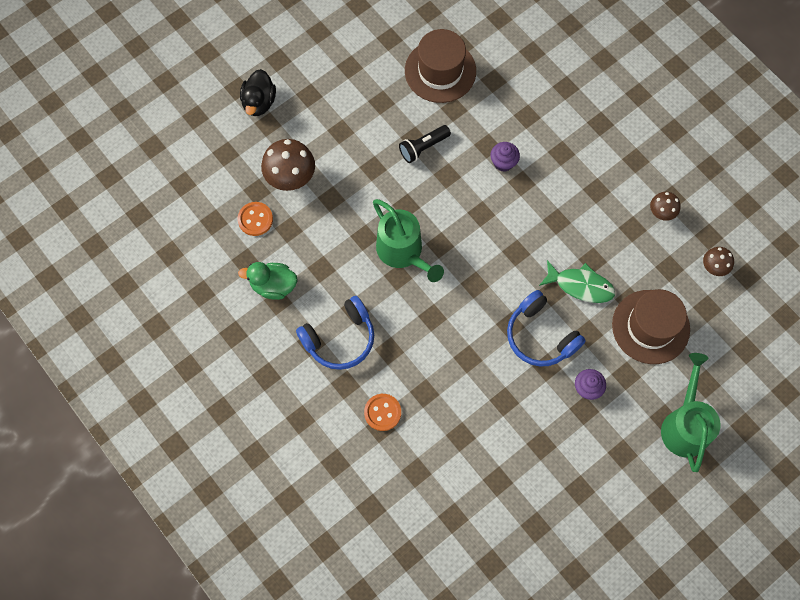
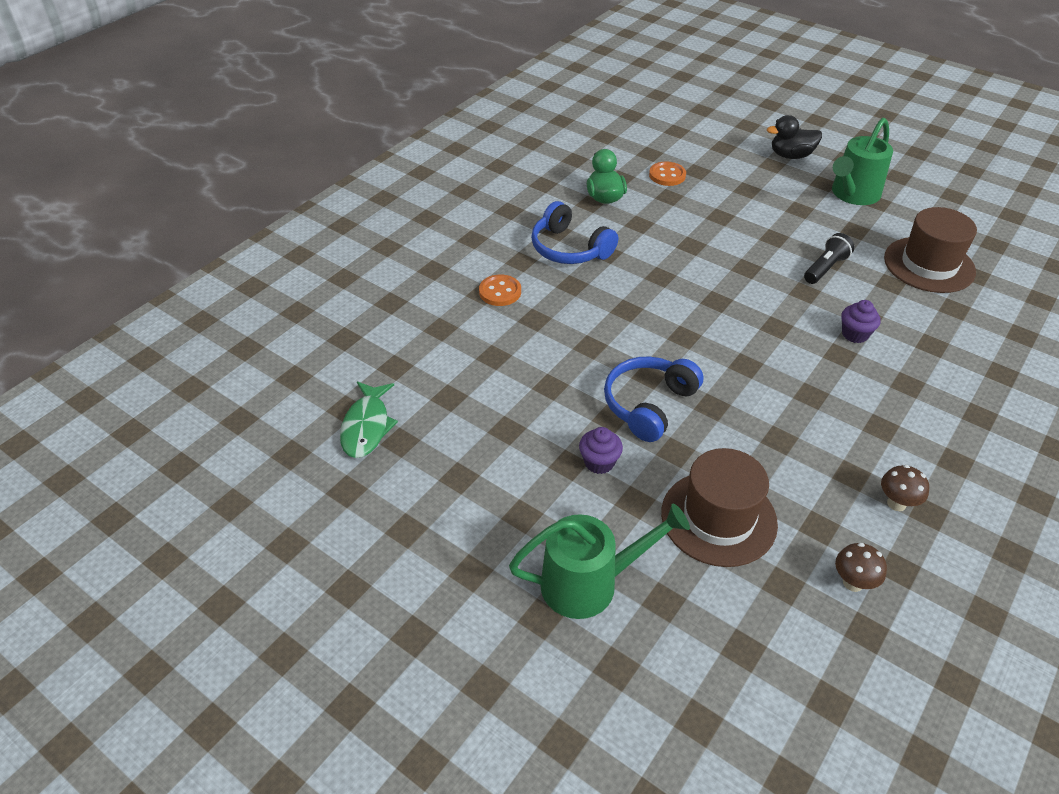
camera: 75 degrees right, 25 degrees down
brown mushroom [261,139,315,191] -> none
green watering can [373,199,444,282] -> green watering can moved to [832,118,893,205]
black flashlight [399,125,451,163] -> black flashlight turned 90 degrees clockwise [804,233,855,284]
green fish [539,260,615,303] -> green fish moved to [340,381,398,458]

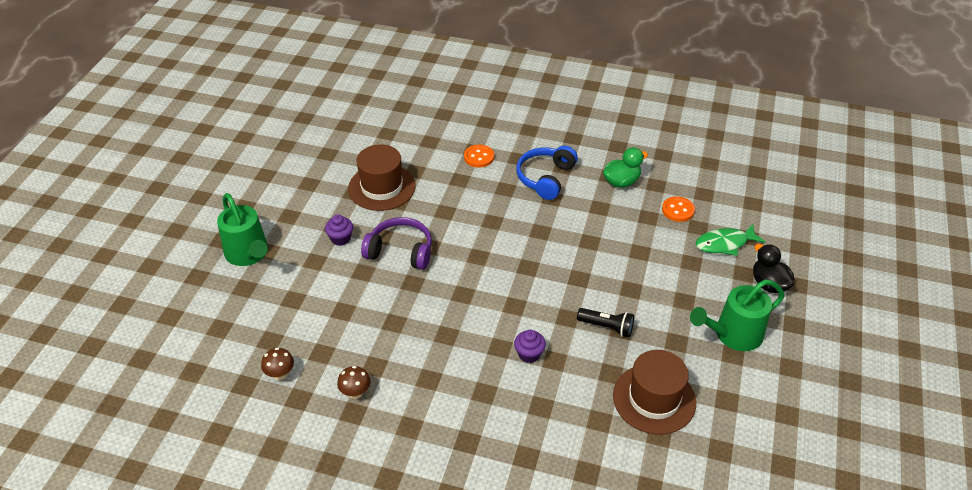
camera: 70 degrees right, 0 degrees up
green fish [340,381,398,458] -> green fish moved to [696,224,765,256]
blue headphones [604,357,704,442] -> purple headphones [361,217,432,270]
brown hat [661,448,778,567] -> brown hat moved to [348,144,416,211]
green watering can [832,118,893,205] -> green watering can turned 45 degrees counterclockwise [690,279,785,351]

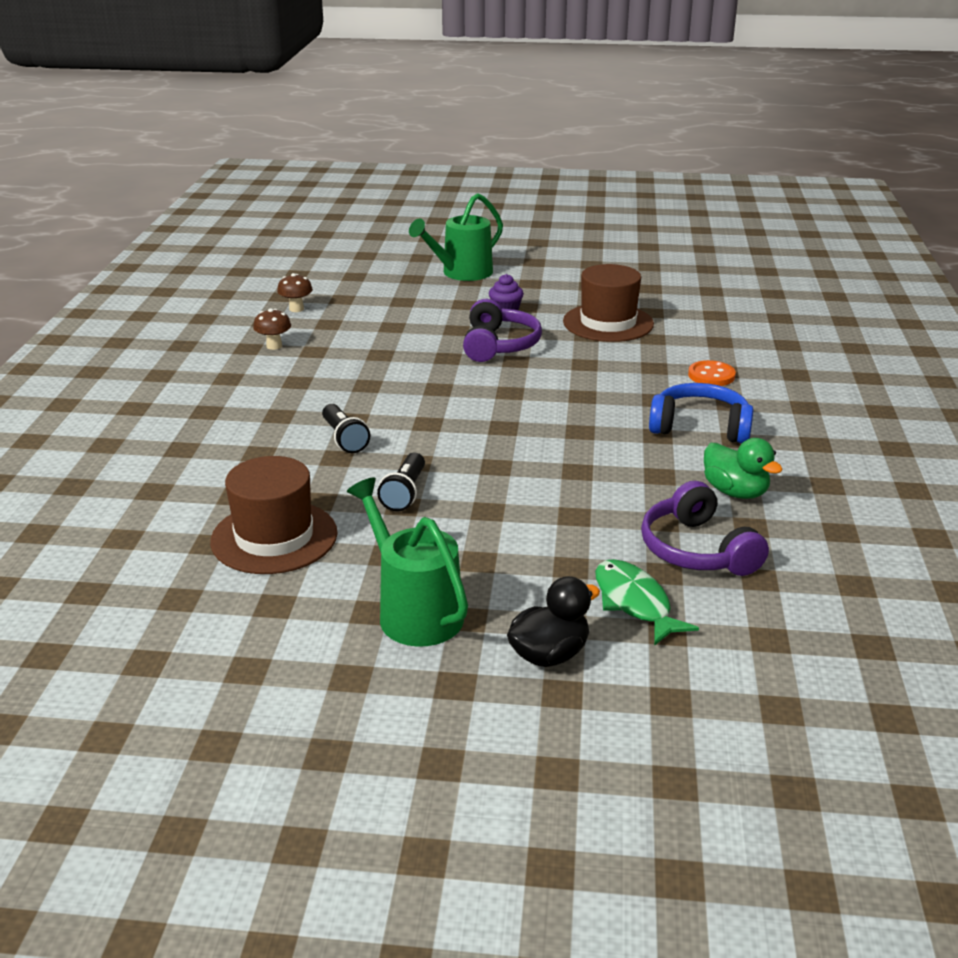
camera: 80 degrees right, 15 degrees down
purple cupcake [514,330,546,363] -> black flashlight [322,404,370,453]
orange button [662,196,695,222] -> purple headphones [641,481,769,576]

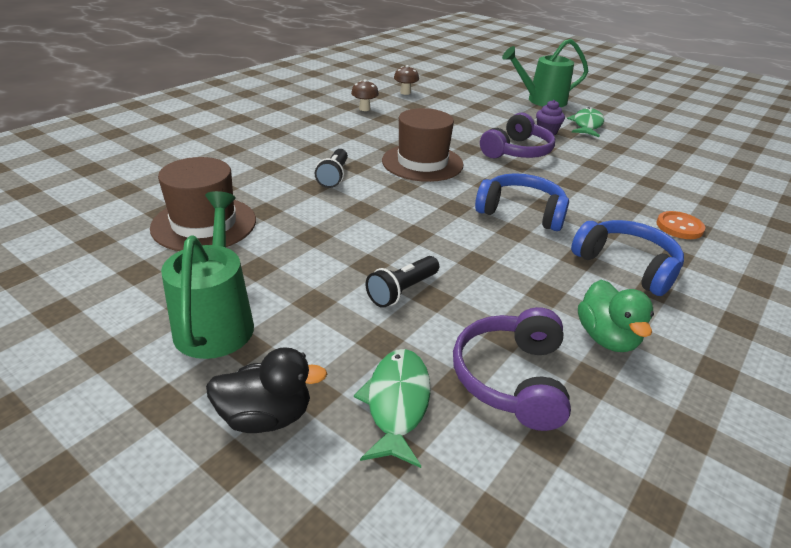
camera: 30 degrees right, 5 degrees up
black flashlight [377,453,425,511] -> black flashlight moved to [366,256,439,308]
brown hat [563,264,654,342] -> brown hat moved to [382,108,464,182]
none -> blue headphones [475,173,569,231]
none -> green fish [567,107,604,137]

